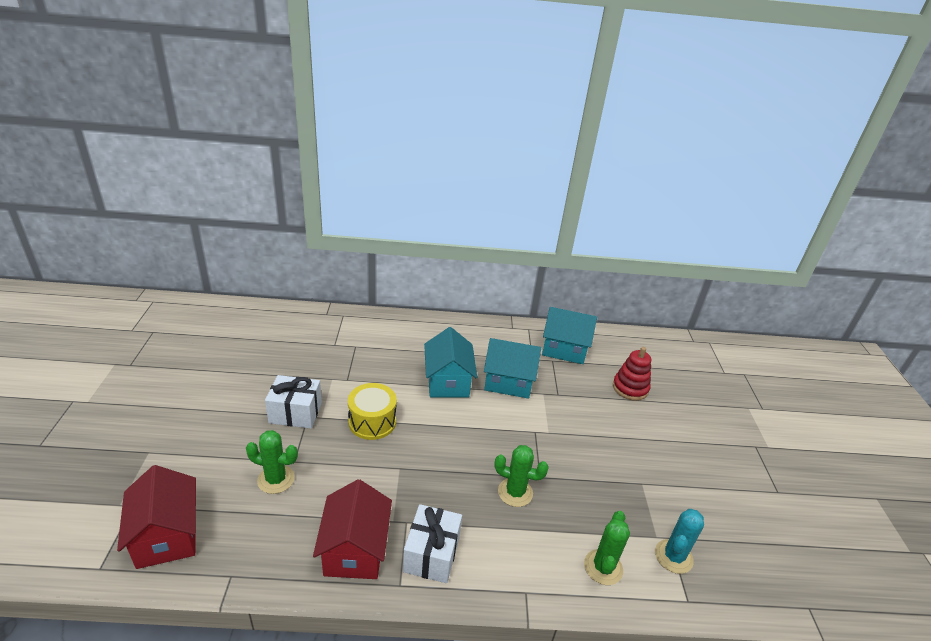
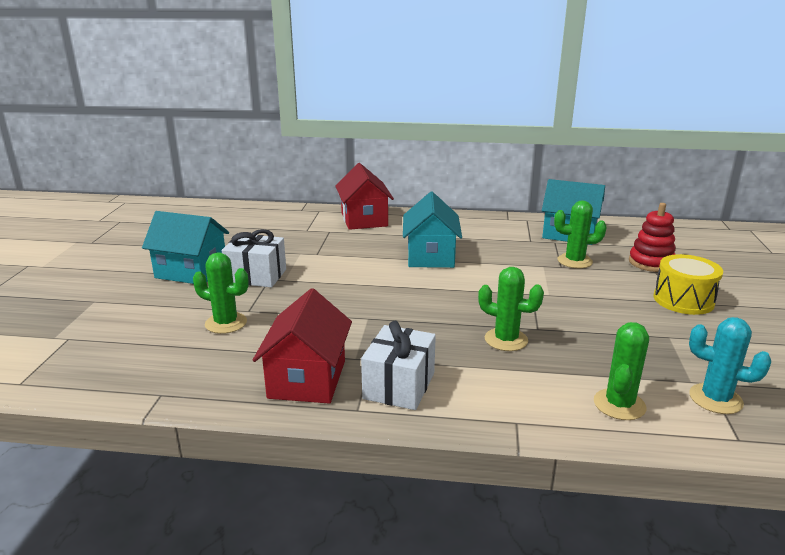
camera: 10 degrees right, 10 degrees down
red house [117,465,196,569] -> red house moved to [335,163,394,230]
yellow drum [348,383,397,440] -> yellow drum moved to [653,254,723,315]
turquoise house [484,338,541,399] -> turquoise house moved to [142,211,229,284]
turquoise cactus [655,509,704,574] -> turquoise cactus turned 75 degrees clockwise [689,317,771,414]
none -> green cactus [554,200,607,268]

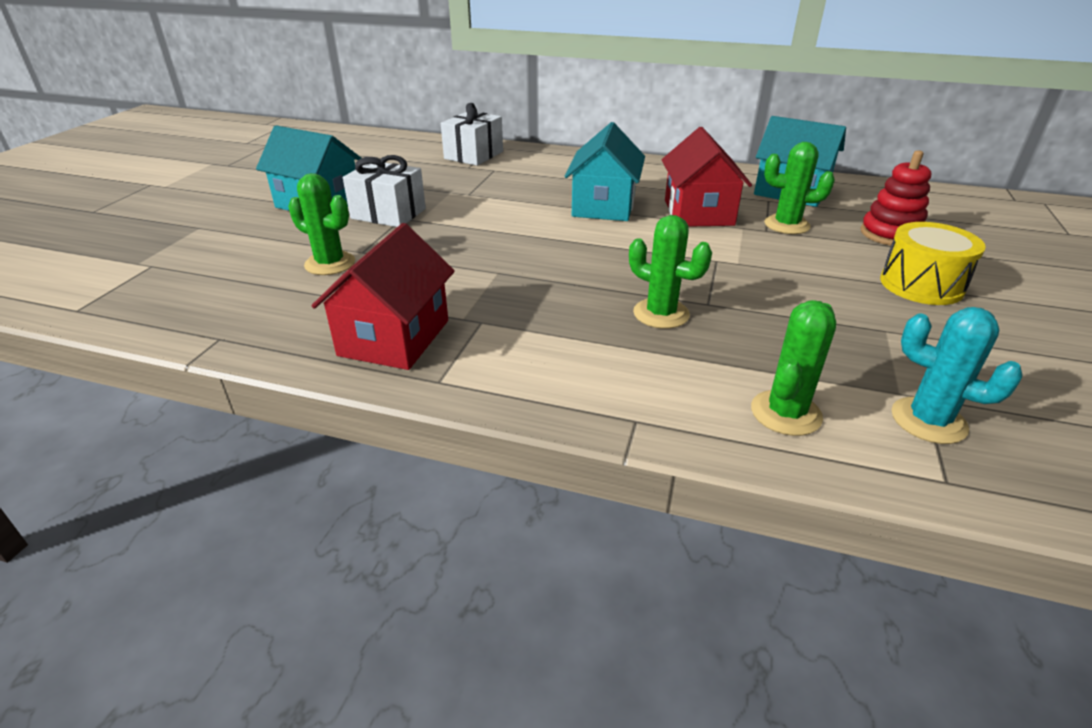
camera: 10 degrees right, 10 degrees up
red house [335,163,394,230] -> red house moved to [662,127,752,227]
white gift [361,321,436,410] -> white gift moved to [441,103,503,166]

